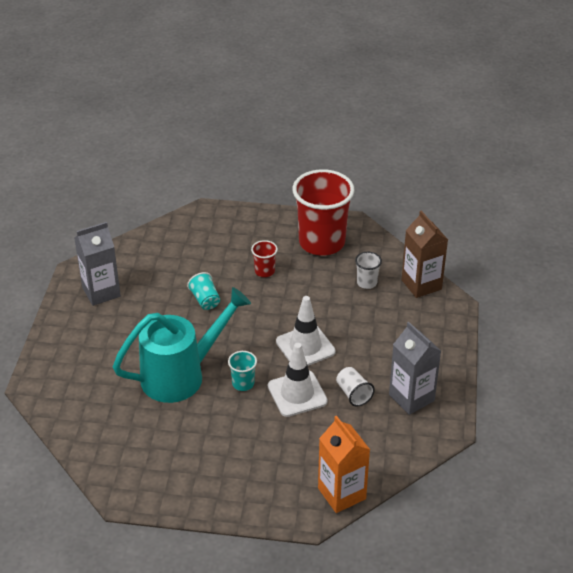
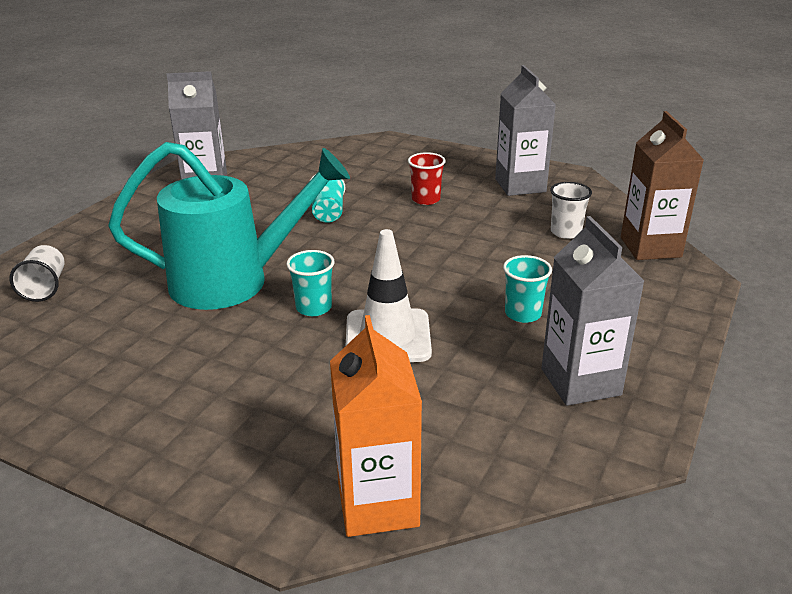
camera: 20 degrees right, 10 degrees down
white traffic cone [276,296,336,366] -> none
red cup [292,169,355,256] -> grey carton [495,65,556,196]
white cup [336,367,375,407] -> white cup moved to [10,245,65,302]
none -> turquoise cup [503,255,552,323]

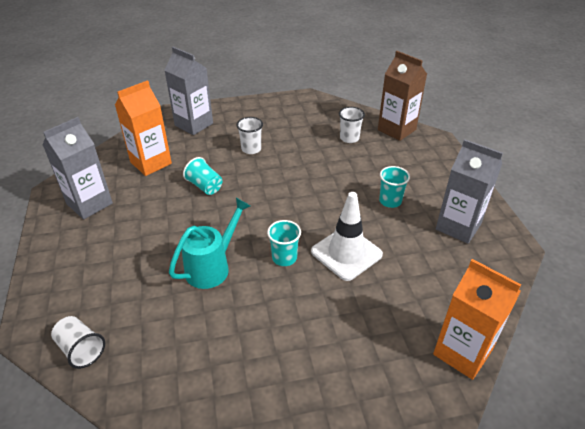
camera: 40 degrees left, 10 degrees up
turquoise watering can [108,142,350,310] -> turquoise watering can [169,198,250,289], size x0.61
red cup [408,152,446,205] -> white cup [236,117,263,154]
grey carton [495,65,556,196] -> grey carton moved to [165,47,213,135]
none -> orange carton [115,80,172,176]

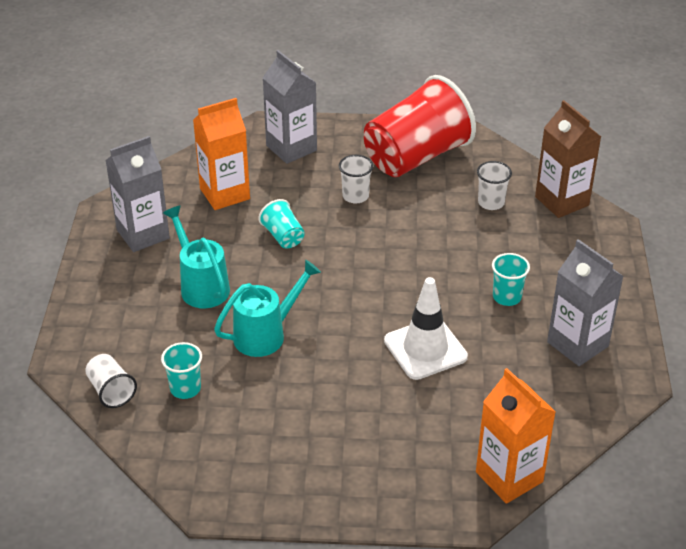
camera: 15 degrees right, 0 degrees up
turquoise cup [267,220,301,266] -> turquoise cup moved to [161,342,202,399]
none -> turquoise watering can [163,205,230,308]
none -> red cup [364,75,476,177]

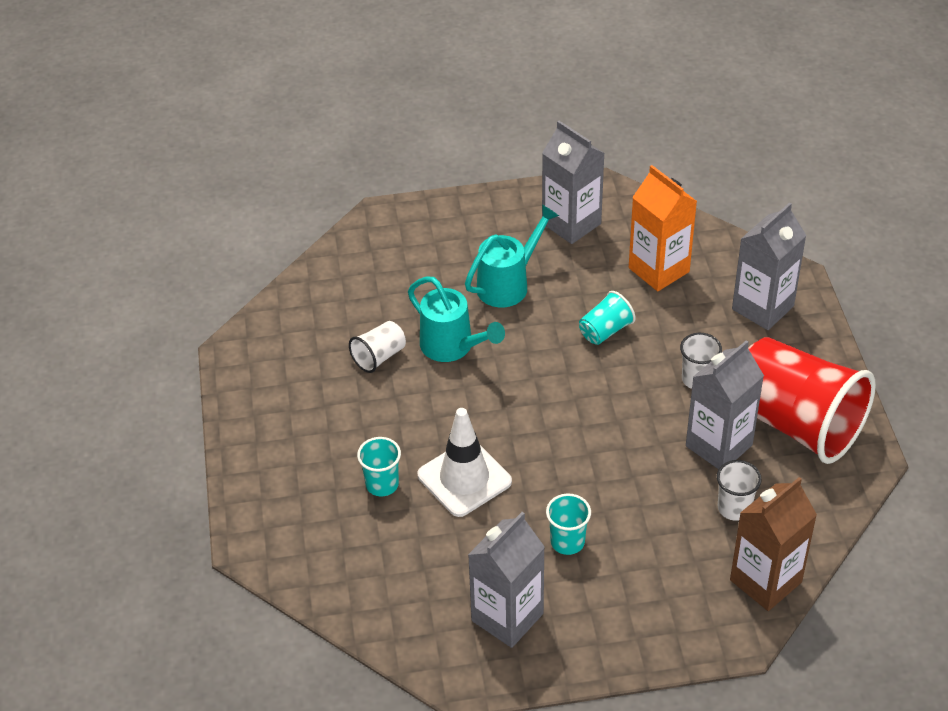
camera: 80 degrees right, 5 degrees up
white cup [85,354,137,408] -> white cup moved to [349,321,406,373]
turquoise cup [161,342,202,399] -> turquoise cup moved to [357,437,401,496]
orange carton [476,368,556,504] -> none
none -> grey carton [686,340,764,469]

